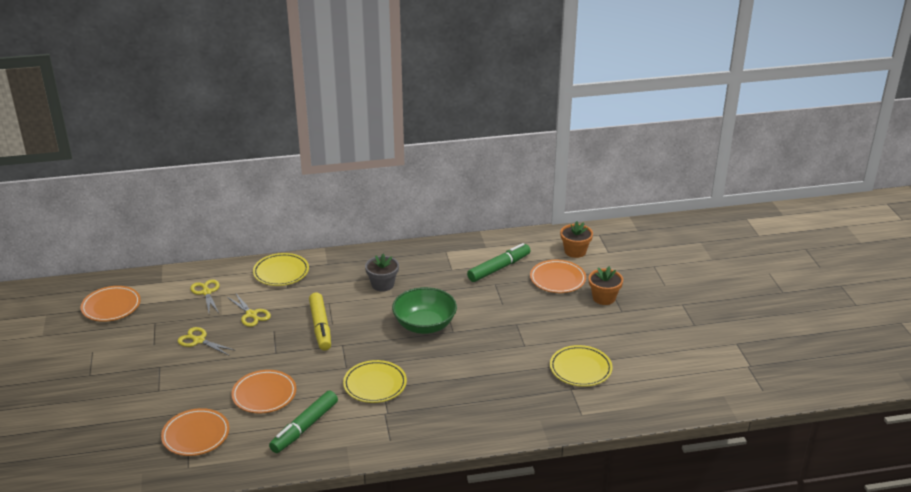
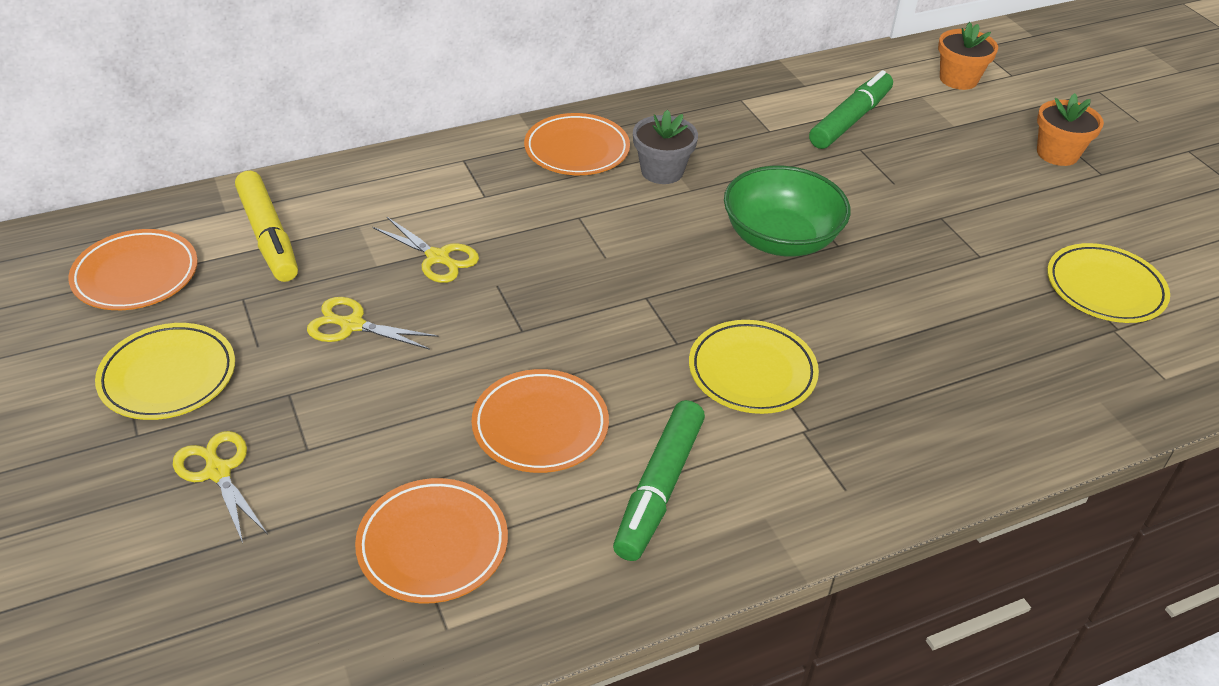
camera: 15 degrees left, 10 degrees up
yellow scissors [190,279,220,313] -> yellow scissors moved to [173,431,268,543]
yellow plate [253,253,309,286] -> yellow plate moved to [95,323,235,420]
yellow marker [309,293,331,351] -> yellow marker moved to [235,171,298,282]
orange plate [530,260,586,293] -> orange plate moved to [524,113,630,175]

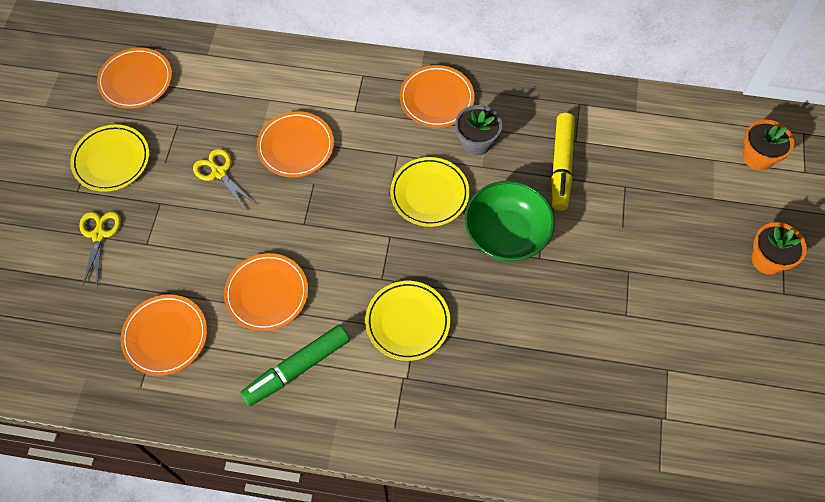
camera: 35 degrees right, 20 degrees up
yellow marker [235,171,298,282] -> yellow marker moved to [551,113,575,211]
yellow scissors [373,217,479,283] -> orange plate [257,111,334,177]
green marker [809,70,893,149] -> none
yellow plate [1047,243,1170,323] -> yellow plate moved to [390,157,470,227]

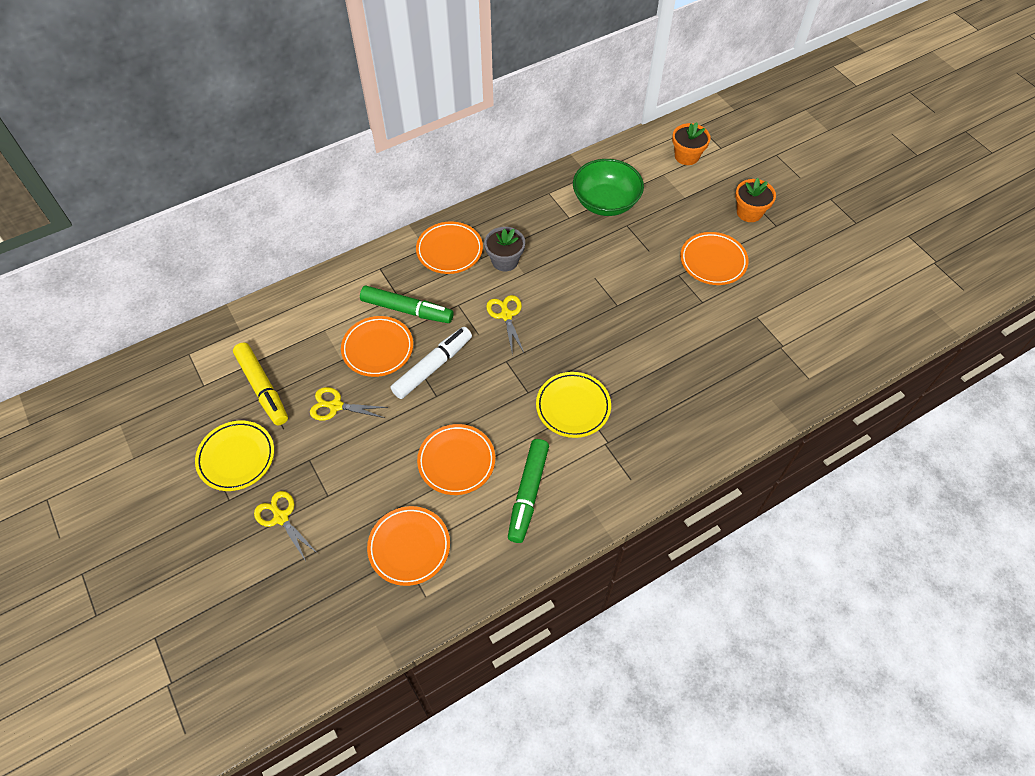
camera: 40 degrees left, 5 degrees down
orange plate [97,48,172,109] -> orange plate moved to [680,232,749,285]
yellow plate [390,157,470,227] -> yellow scissors [486,295,524,352]
green bowl [465,181,555,262] -> green bowl moved to [573,159,644,216]
yellow marker [551,113,575,211] -> yellow marker moved to [233,343,288,425]
none -> green marker [360,285,453,323]
none -> white marker [391,327,472,399]

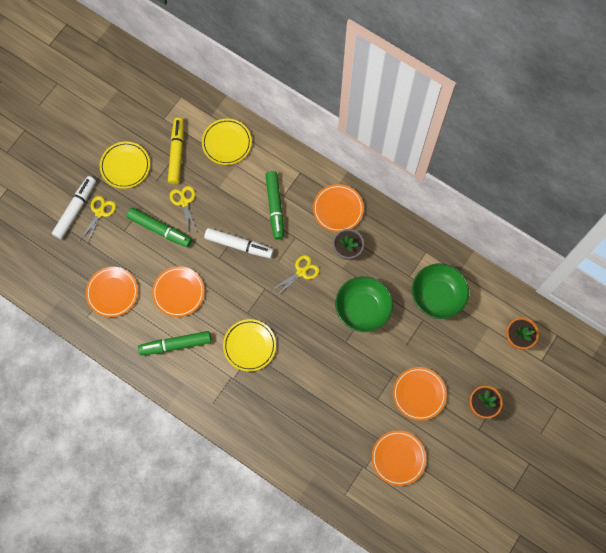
camera: 65 degrees right, 15 degrees up
yellow marker [233,343,288,425] -> yellow marker turned 150 degrees clockwise [168,118,184,184]
orange plate [341,316,413,377] -> orange plate moved to [371,430,426,486]
none -> white marker [52,176,96,239]
none -> green marker [126,208,192,248]
none -> yellow plate [202,119,252,165]
none -> green bowl [335,276,393,332]

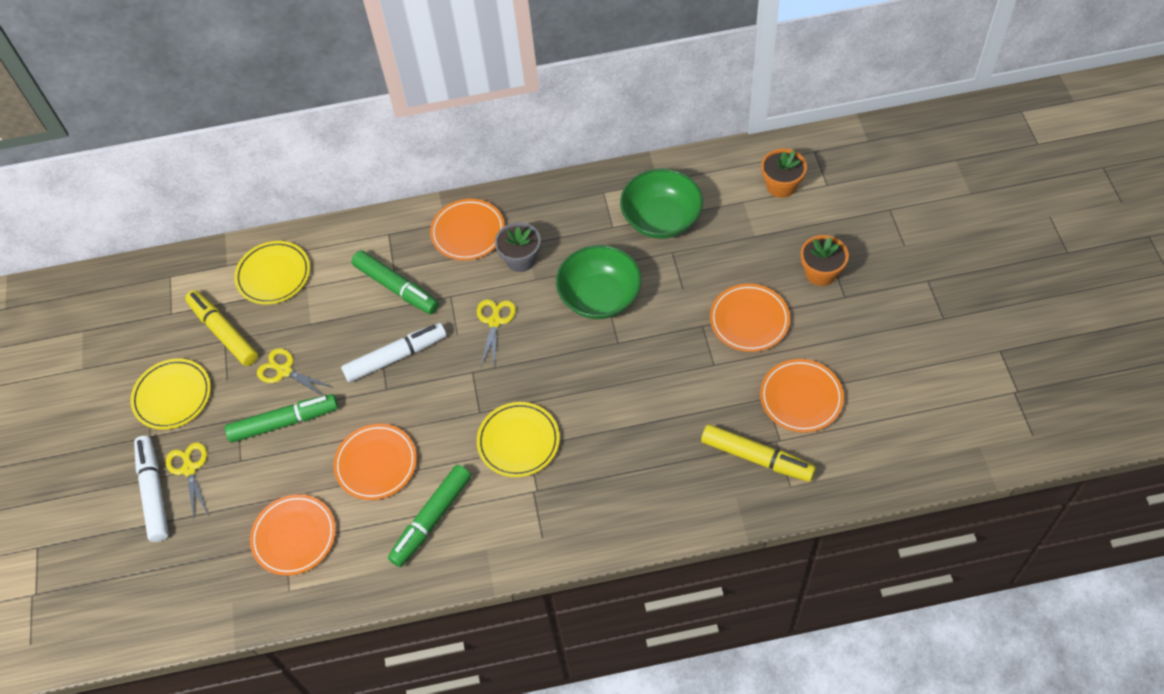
camera: 40 degrees left, 15 degrees down
none -> yellow marker [701,424,816,482]

